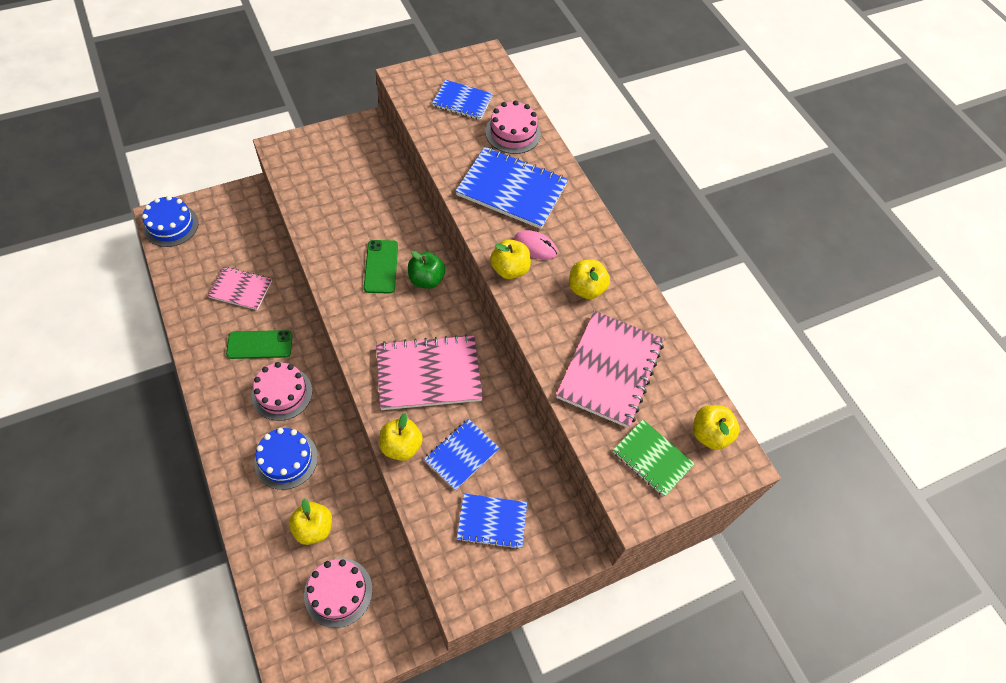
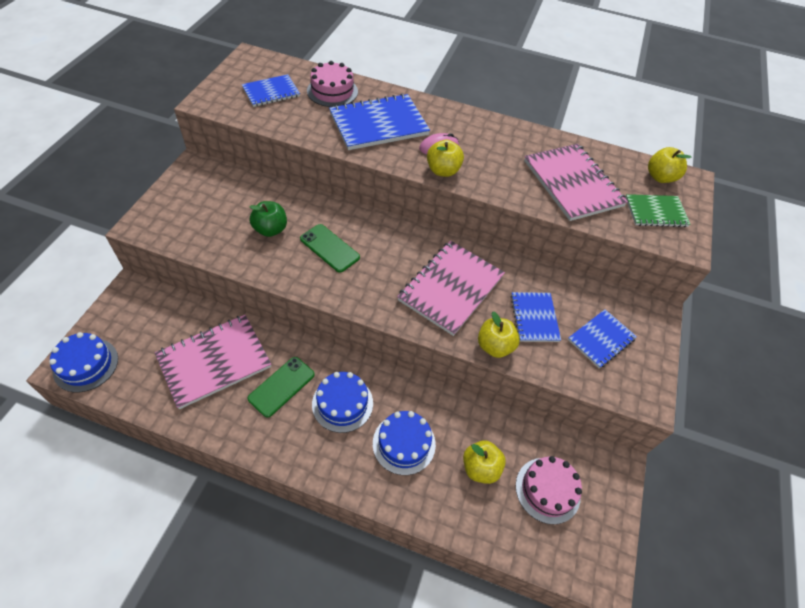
camera: 45 degrees left, 5 degrees down
pink notebook [208,267,272,310] -> pink notebook [155,315,271,409], size x1.69
pink cake [252,362,313,421] -> blue cake [312,372,373,433]
green apple [408,250,446,289] -> green apple moved to [250,201,287,237]
yellow apple [569,260,610,299] -> none

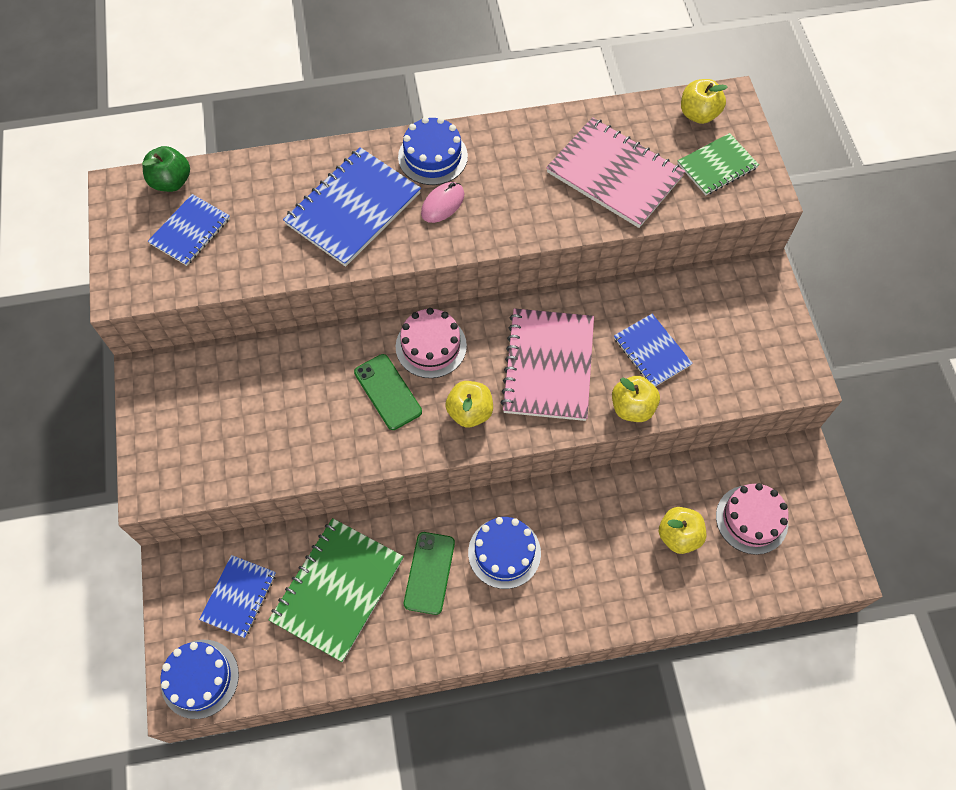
camera: 25 degrees left, 10 degrees up
pink notebook [155,315,271,409] -> green notebook [269,518,404,662]
green apple [250,201,287,237] -> green apple moved to [142,146,190,192]
green phone [300,224,360,272] -> green phone turned 45 degrees clockwise [354,354,422,430]
pink cake [307,61,358,107] -> pink cake moved to [396,308,467,378]
blue cake [373,411,436,475] -> blue cake moved to [398,117,468,185]
yellow apple [427,140,464,177] -> yellow apple moved to [445,381,493,427]
blue notebook [568,310,637,368] -> blue notebook moved to [199,555,276,638]

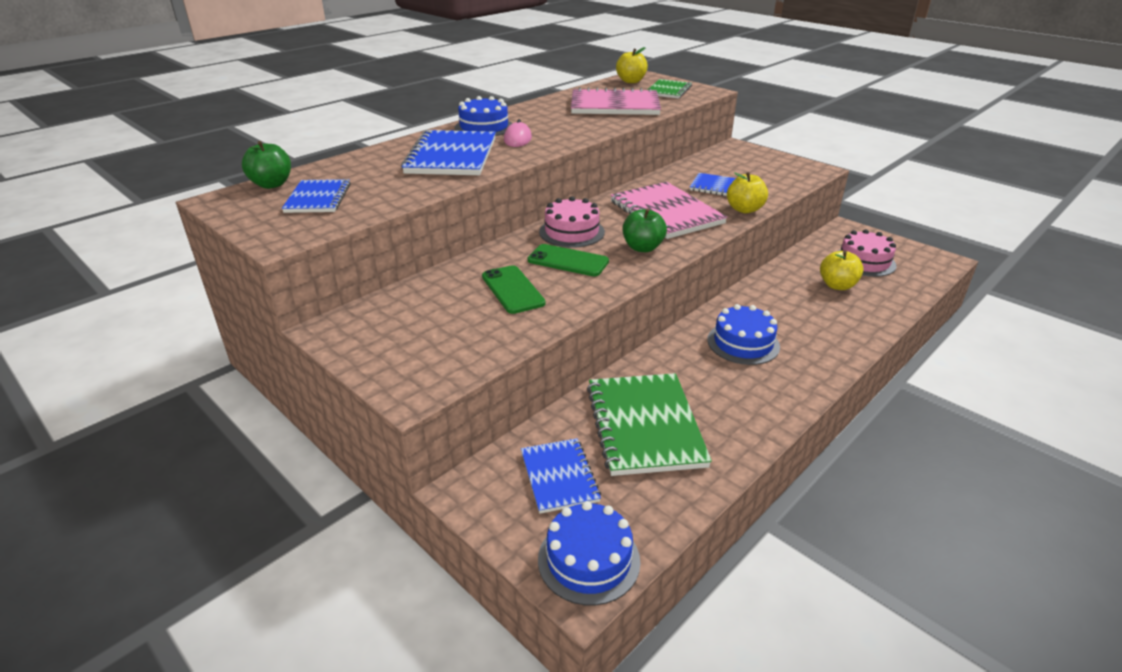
camera: 35 degrees left, 30 degrees down
green phone [404,532,455,615] -> green phone moved to [482,265,546,314]
yellow apple [445,381,493,427] -> green apple [623,208,667,252]

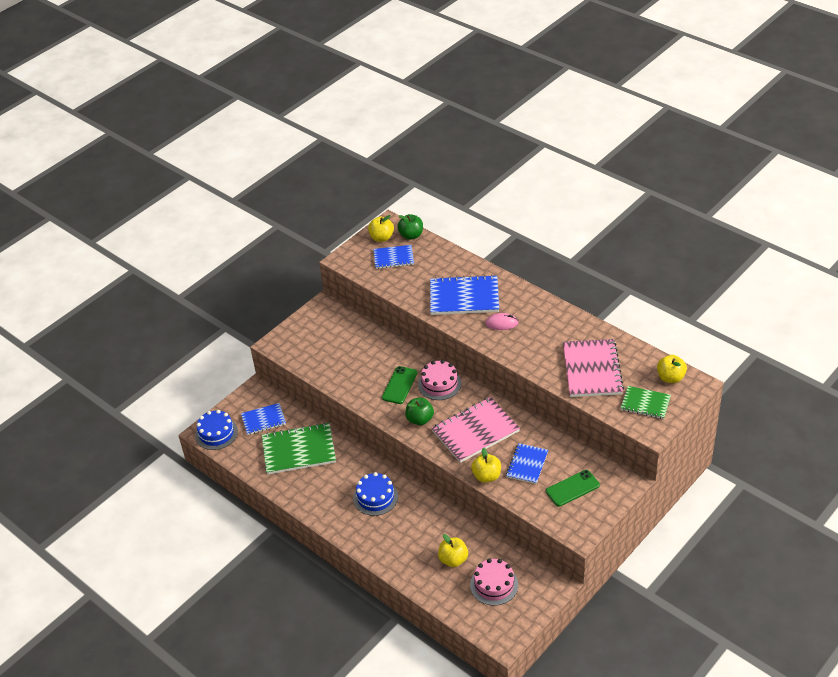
camera: 90 degrees right, 10 degrees up
blue cake [455,96,512,136] -> none
green phone [482,265,546,314] -> green phone moved to [546,470,600,507]
none -> yellow apple [368,215,394,242]

